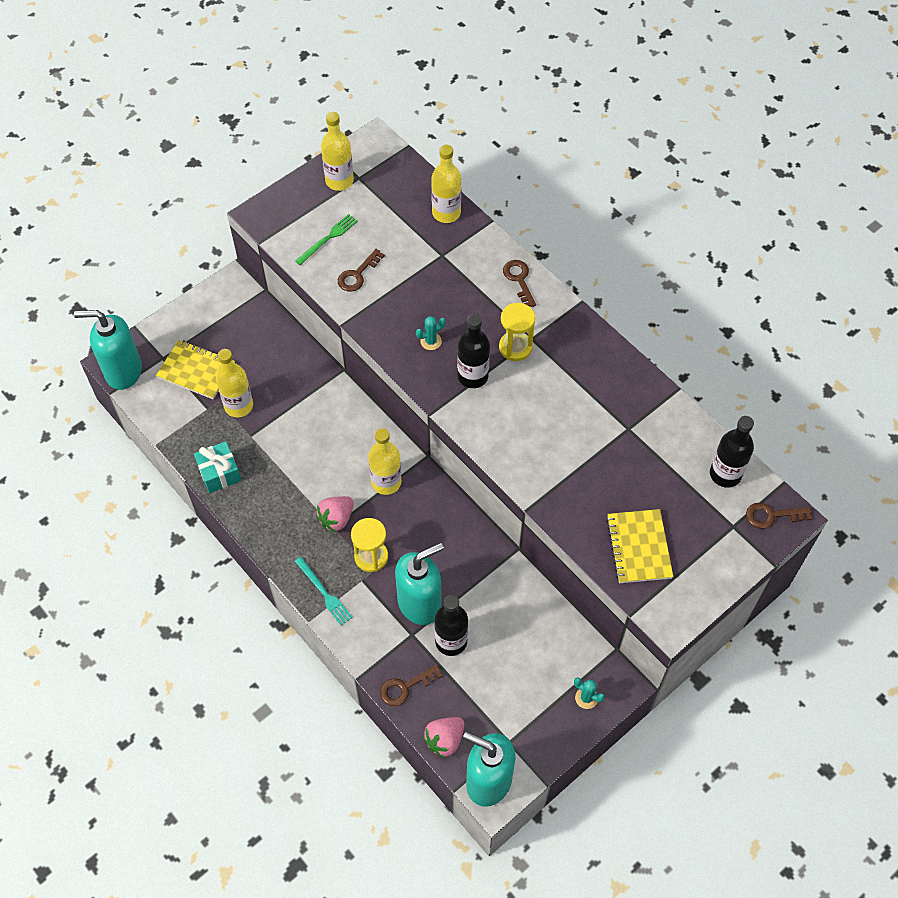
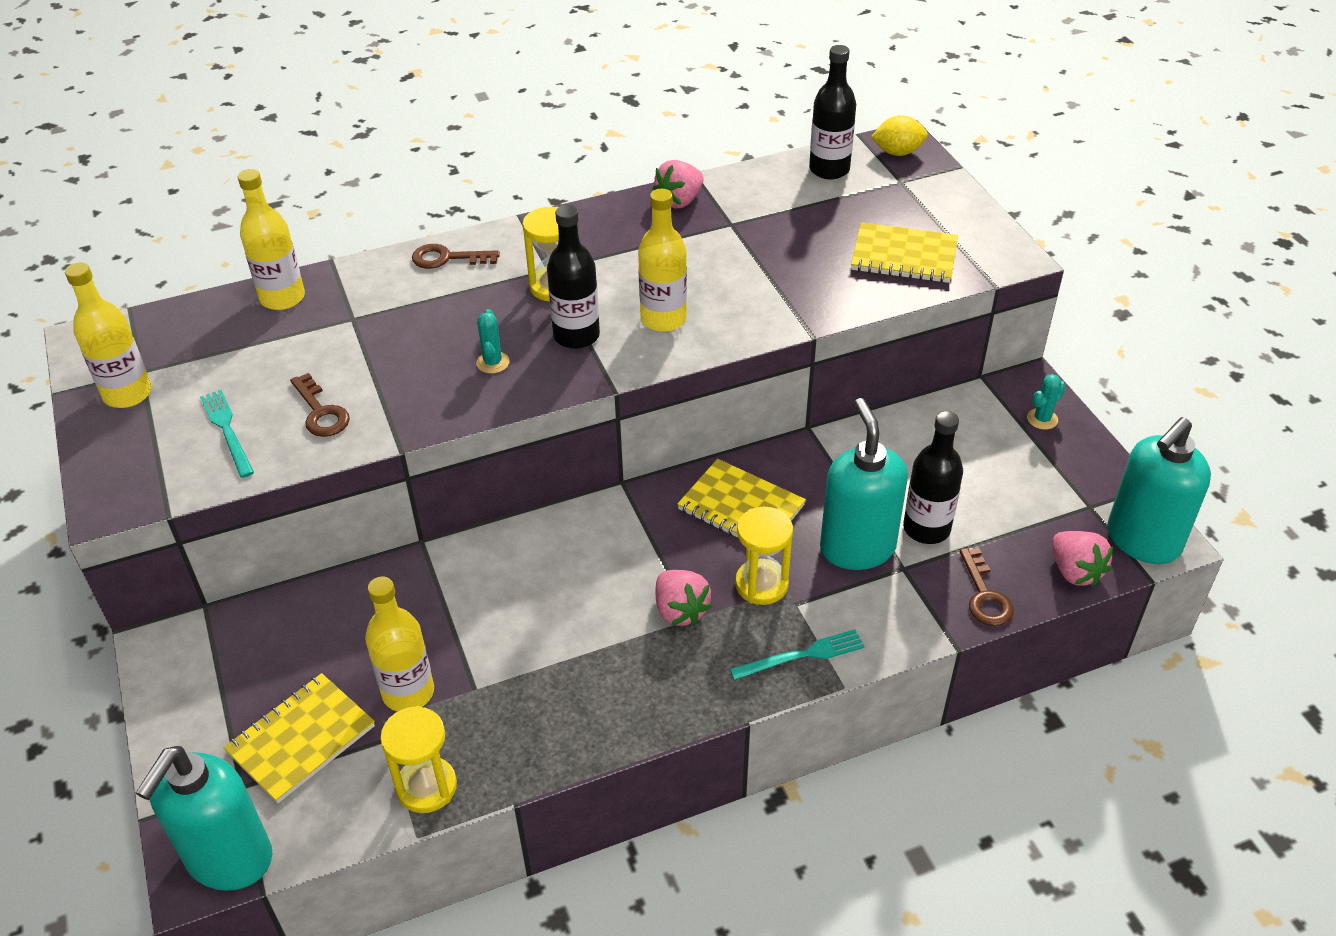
camera: 70 degrees left, 15 degrees down
turquoise gift [194,441,241,493] -> none
green fork [295,214,358,265] -> turquoise fork [200,390,254,478]
yellow bottle [368,428,401,495] -> yellow bottle moved to [638,189,687,332]
brown key [746,503,812,529] -> yellow lemon [871,115,928,156]
none -> yellow hourglass [380,706,457,813]
none -> pink strawberry [653,160,704,209]
none -> yellow notebook [677,459,806,540]

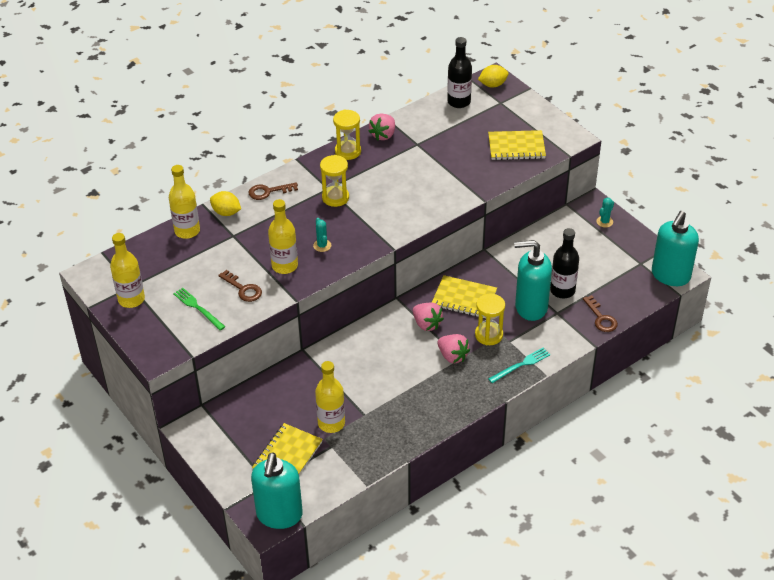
camera: 15 degrees left, 0 degrees up
turquoise fork [200,390,254,478] -> green fork [173,288,226,330]
yellow hourglass [380,706,457,813] -> yellow hourglass moved to [333,110,361,160]
black bottle [547,205,600,349] -> none
yellow bottle [638,189,687,332] -> yellow bottle moved to [268,199,298,274]
turquoise soap dispenser [820,398,908,570] -> turquoise soap dispenser turned 60 degrees counterclockwise [514,240,552,321]
pink strawberry [1052,531,1113,587] -> pink strawberry moved to [413,302,444,331]
none -> yellow lemon [210,191,241,216]

